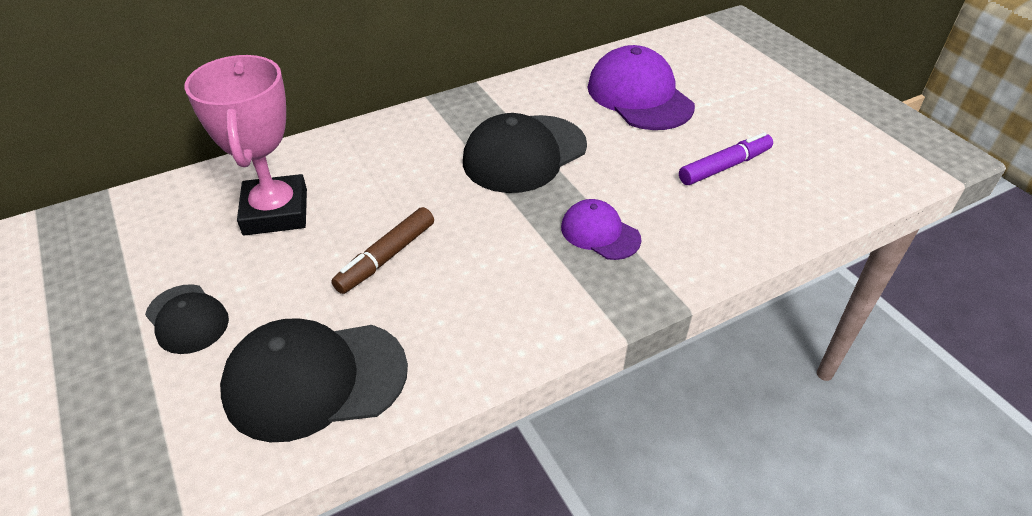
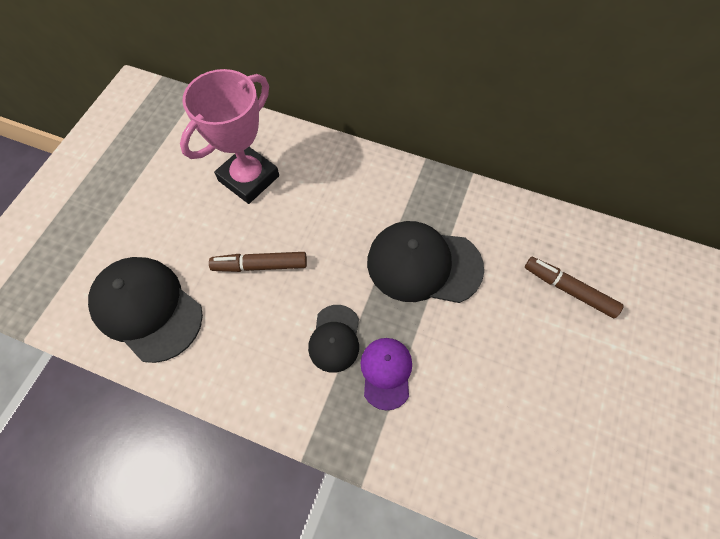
camera: 50 degrees right, 20 degrees up
black cap [145,284,229,354] -> black cap moved to [308,305,359,373]
purple cap [587,45,695,130] -> brown marker [525,257,624,318]
purple marker [679,132,773,185] -> none

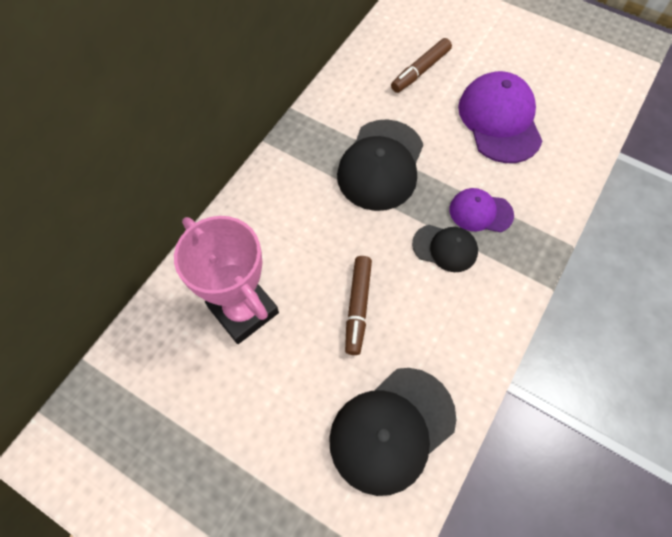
camera: 80 degrees left, 0 degrees up
none -> purple cap [458,71,543,163]

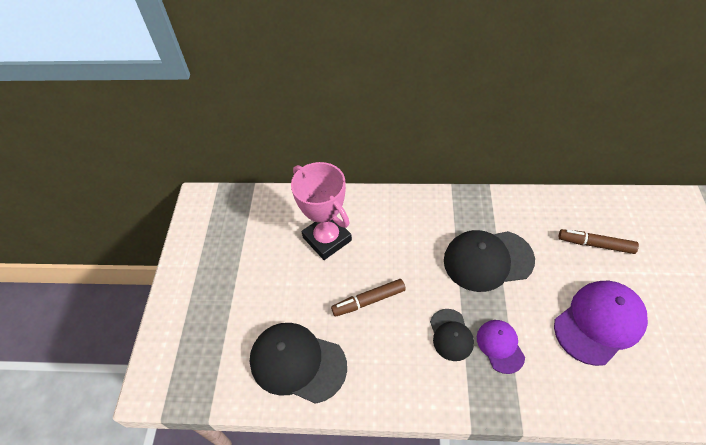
camera: 65 degrees right, 10 degrees down
pink trophy [174,216,279,344] -> pink trophy turned 60 degrees counterclockwise [291,162,352,260]

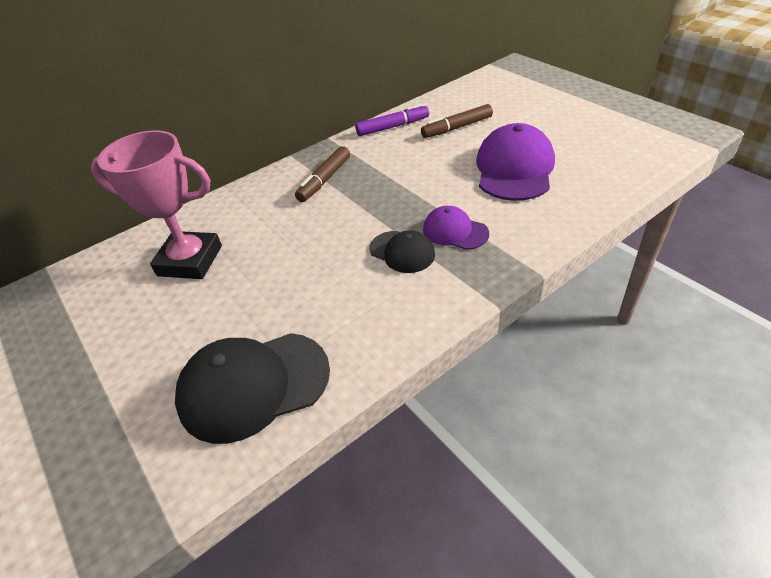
camera: 40 degrees left, 10 degrees down
brown marker [331,279,406,317] -> brown marker moved to [295,146,350,202]
black cap [444,230,535,292] -> none
none -> purple marker [355,104,429,136]

